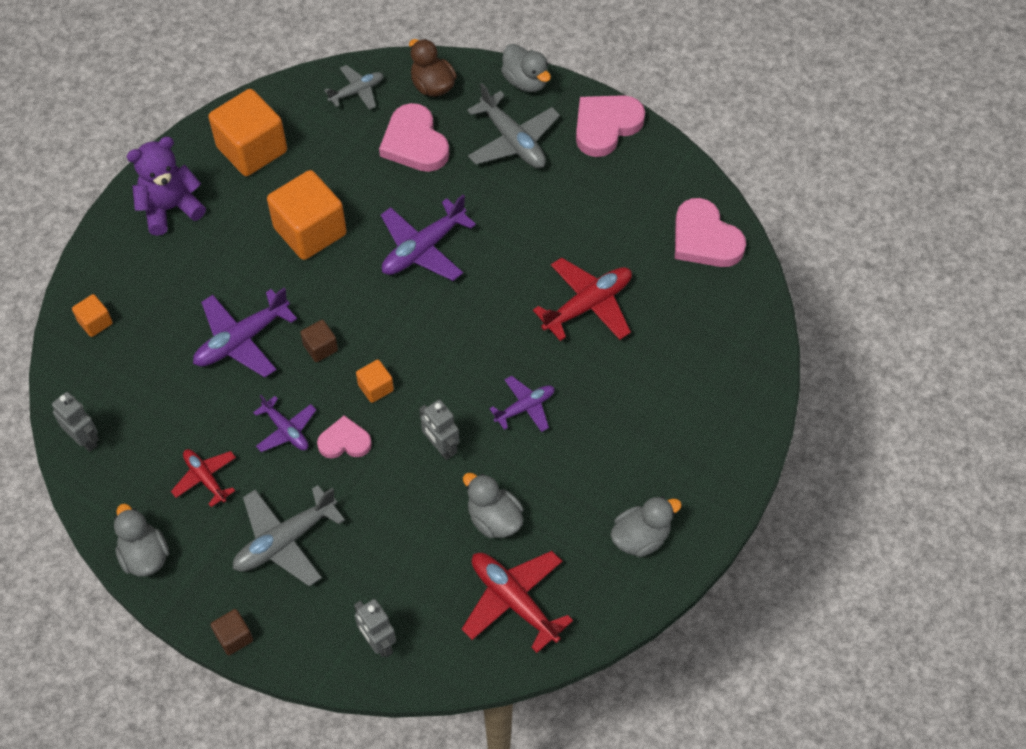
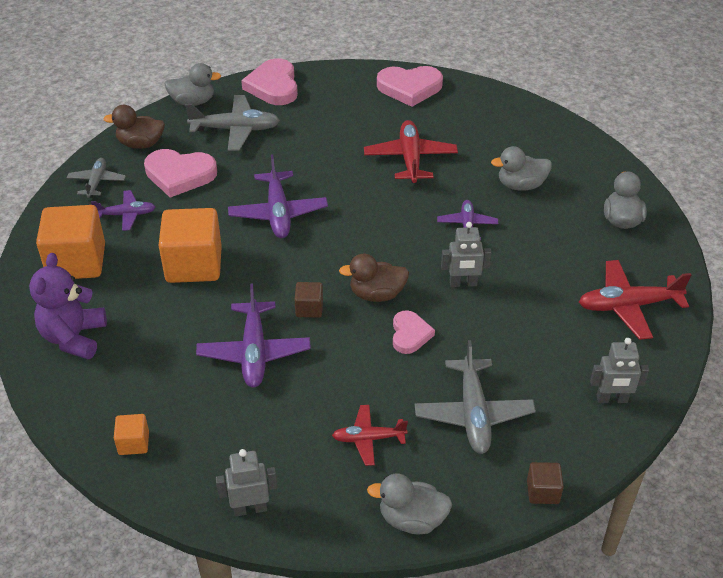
camera: 55 degrees left, 15 degrees down
purple plane [253,395,316,452] -> purple plane moved to [91,190,155,231]
pink heart [317,415,372,459] -> pink heart turned 150 degrees clockwise [393,310,435,354]
orange cube [356,360,394,403] -> brown duck [339,254,409,302]
grey duck [463,473,523,538] -> grey duck moved to [491,146,552,191]

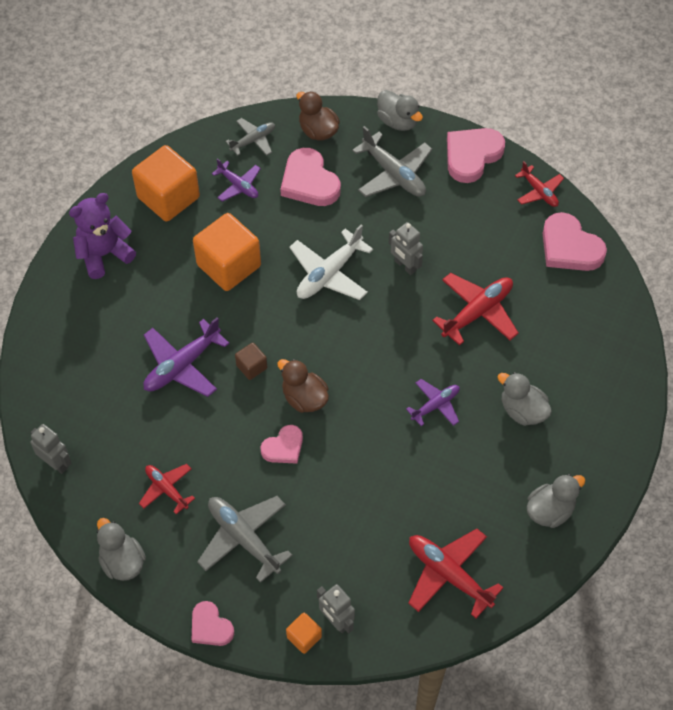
camera: 50 degrees right, 15 degrees up
orange cube [114,414,149,455] -> orange cube moved to [286,613,322,654]
purple plane [228,154,328,238] -> white plane [289,225,373,300]
grey plane [415,340,536,454] -> grey plane turned 90 degrees clockwise [197,496,293,583]
grey robot [441,222,492,287] -> grey robot moved to [389,222,423,275]
brown cube [527,462,564,504] -> pink heart [192,601,234,646]
none -> red plane [515,161,564,207]

